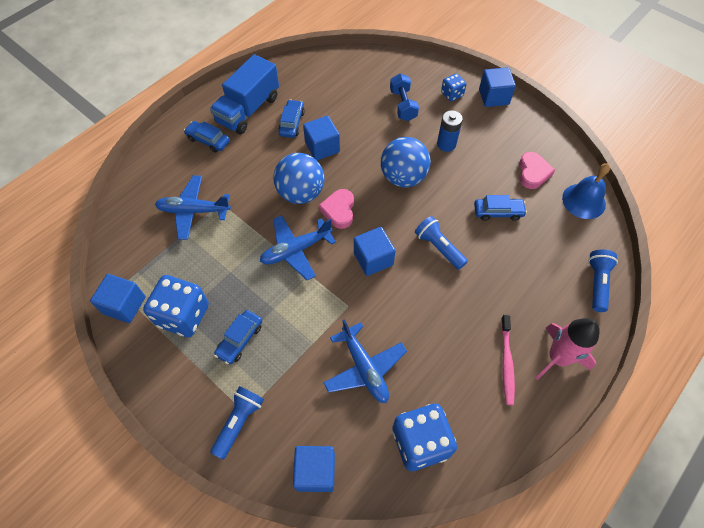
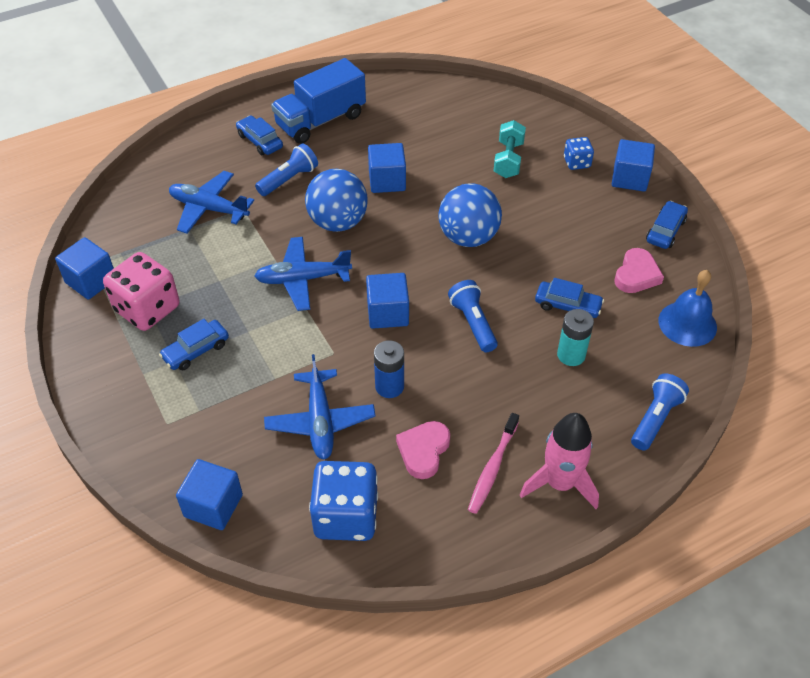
camera: 20 degrees right, 10 degrees down
blue dice [143,275,209,337] -> pink dice [103,252,179,331]
blue flashlight [210,386,264,460] -> blue flashlight moved to [255,143,318,196]
blue car [278,100,305,138] -> blue car moved to [646,201,688,249]
pink heart [319,189,354,229] -> pink heart moved to [396,421,450,479]
blue dumbbell [390,74,419,121] -> turquoise dumbbell [494,120,526,178]
blue battery [437,110,463,152] -> blue battery moved to [374,340,404,398]
none -> turquoise battery [557,309,594,366]

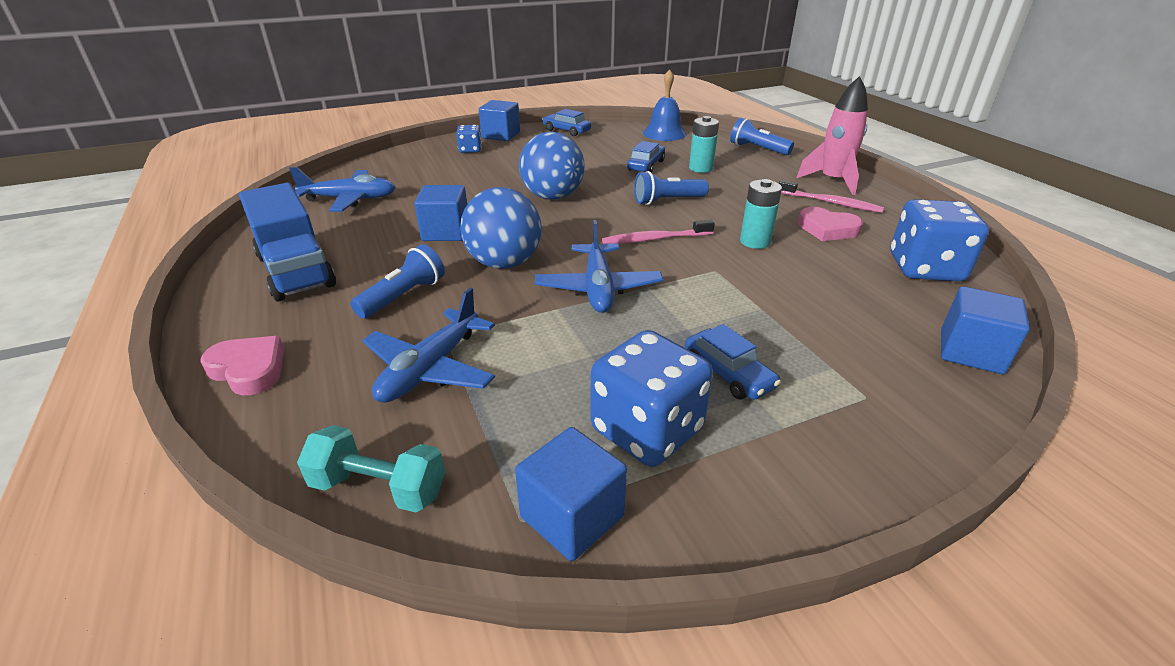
camera: 85 degrees left, 15 degrees down
pink dice [103,252,179,331] -> blue dice [590,330,713,467]
blue car [236,115,283,155] -> none
blue flashlight [255,143,318,196] -> blue flashlight turned 75 degrees clockwise [350,244,445,319]
blue plane [264,354,375,459] -> blue plane moved to [289,167,395,212]
blue cube [366,273,409,329] -> pink toothbrush [602,219,715,244]
blue battery [374,340,404,398] -> turquoise battery [740,179,782,249]
turquoise dumbbell [494,120,526,178] -> turquoise dumbbell moved to [297,425,445,512]
pink heart [614,248,664,293] -> pink heart moved to [200,336,284,395]

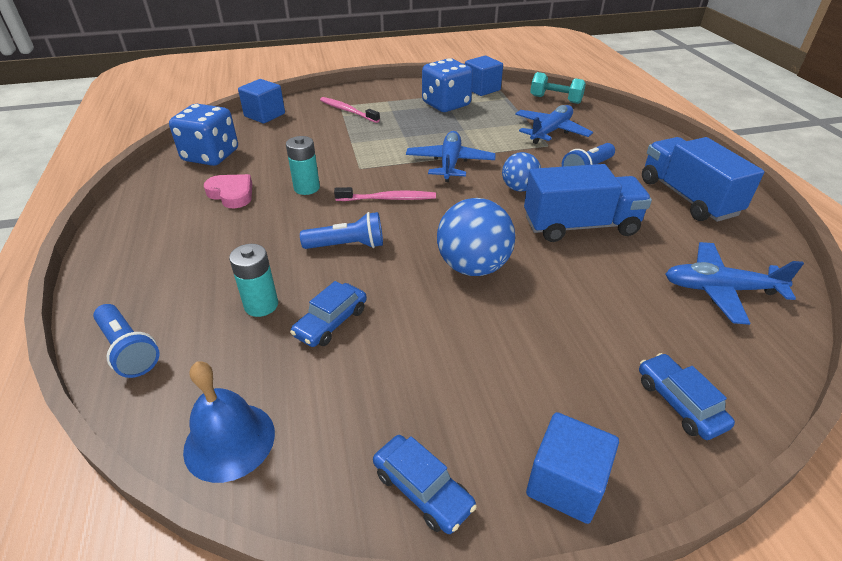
camera: 170 degrees left, 5 degrees up
pink heart [200,336,284,395] -> none
blue cube [414,185,467,241] -> blue truck [524,164,652,242]
blue dice [456,125,482,153] -> none
blue ball [460,187,542,269] -> blue ball [502,152,541,191], size x0.61
blue car [685,324,781,400] -> blue car moved to [639,353,735,440]
pink toothbrush [779,180,884,213] -> pink toothbrush moved to [320,97,380,123]
pink rocket [796,76,868,195] -> none

